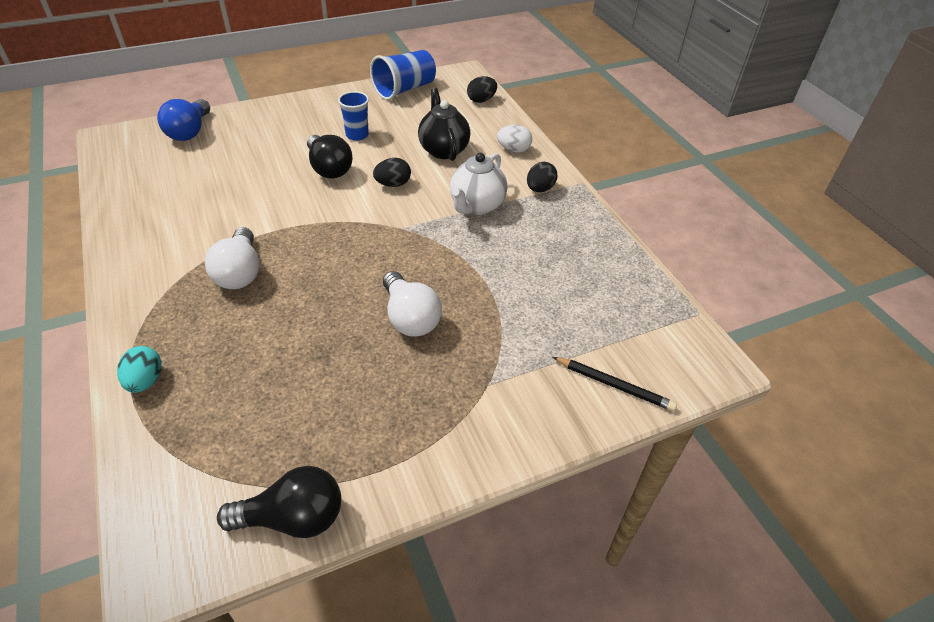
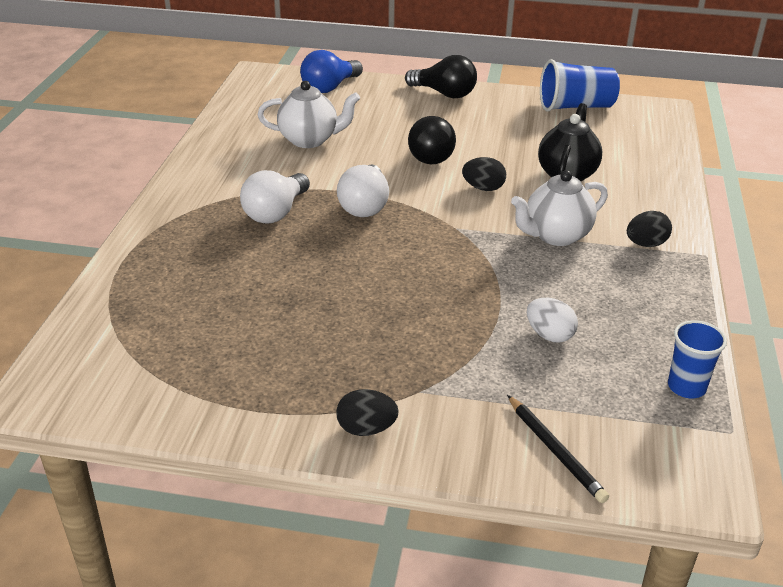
camera: 35 degrees right, 10 degrees down
turquoise egg [117,346,161,393] -> none
black light bulb [217,466,341,538] -> black light bulb moved to [405,55,477,98]
blue cup [338,91,369,141] -> blue cup moved to [668,320,727,398]
white light bulb [383,271,442,337] -> white light bulb moved to [337,164,389,217]
black egg [467,76,497,103] -> black egg moved to [336,389,399,436]
white egg [497,125,532,153] -> white egg moved to [527,298,578,343]
none -> white teapot [257,81,360,148]

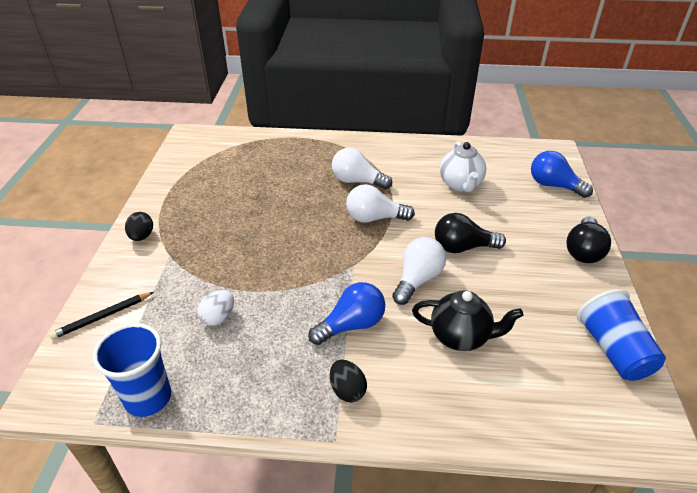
camera: 85 degrees right, 5 degrees up
black egg [462,157,506,191] -> white light bulb [392,237,446,305]
white teapot [511,170,608,246] -> blue light bulb [308,282,385,345]
blue cup [668,320,727,398] -> blue cup [93,323,171,417], size x1.54

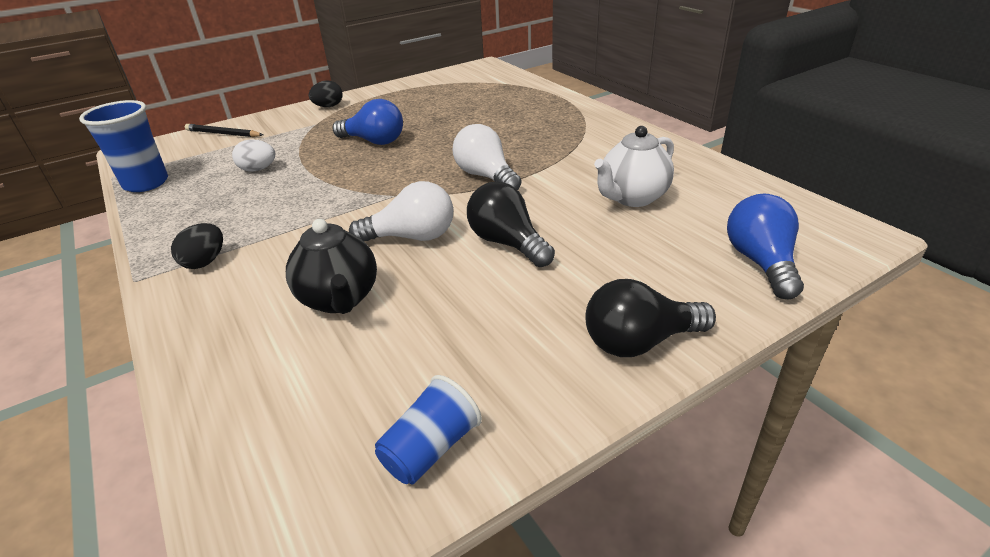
camera: 55 degrees right, 5 degrees down
blue light bulb [308,282,385,345] -> blue light bulb moved to [332,99,403,145]
white light bulb [332,148,392,189] -> none
blue cup [577,289,666,381] -> blue cup [375,375,482,484], size x0.65

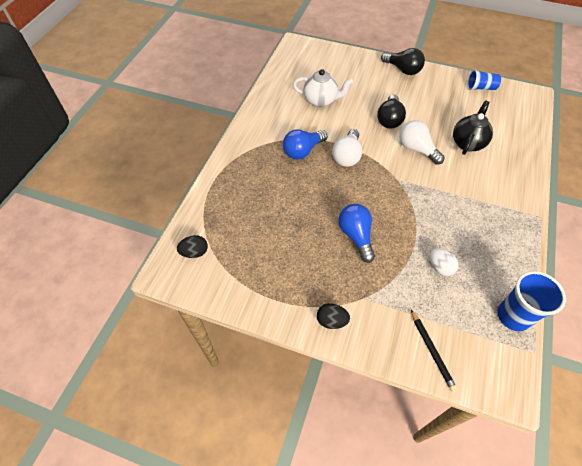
camera: 130 degrees left, 20 degrees up
black egg [171,223,223,269] -> black egg moved to [177,235,208,258]
blue light bulb [727,194,804,299] -> blue light bulb moved to [283,130,327,160]

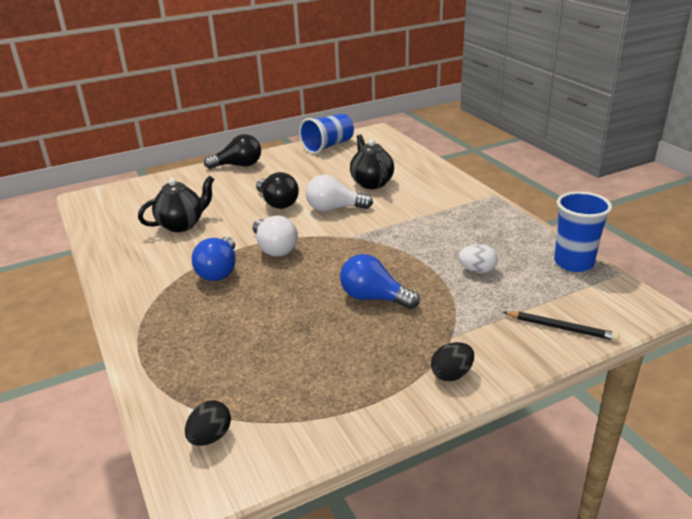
camera: 45 degrees left, 25 degrees down
white teapot [293,69,353,107] -> black teapot [138,176,214,232]
blue cup [467,70,501,90] -> blue cup [299,114,354,154], size x1.54

